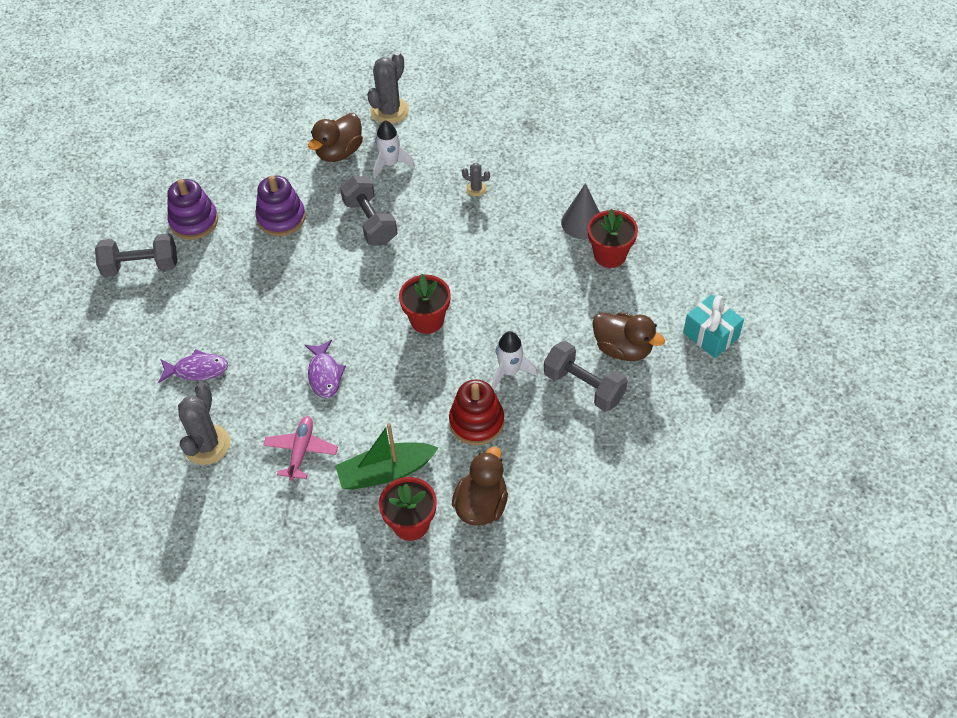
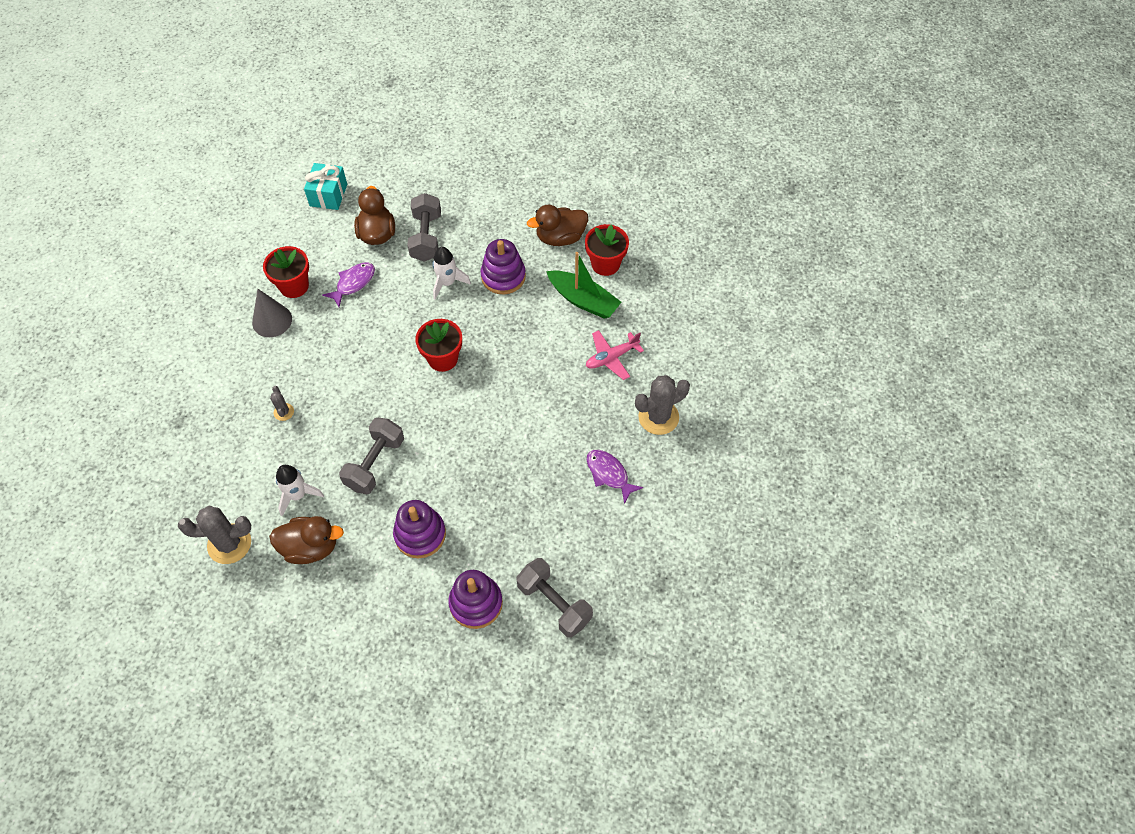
camera: 130 degrees left, 5 degrees up
purple fish [305,340,346,398] -> purple fish moved to [322,263,375,307]
red stacking toy [449,379,504,445] -> purple stacking toy [481,239,526,294]

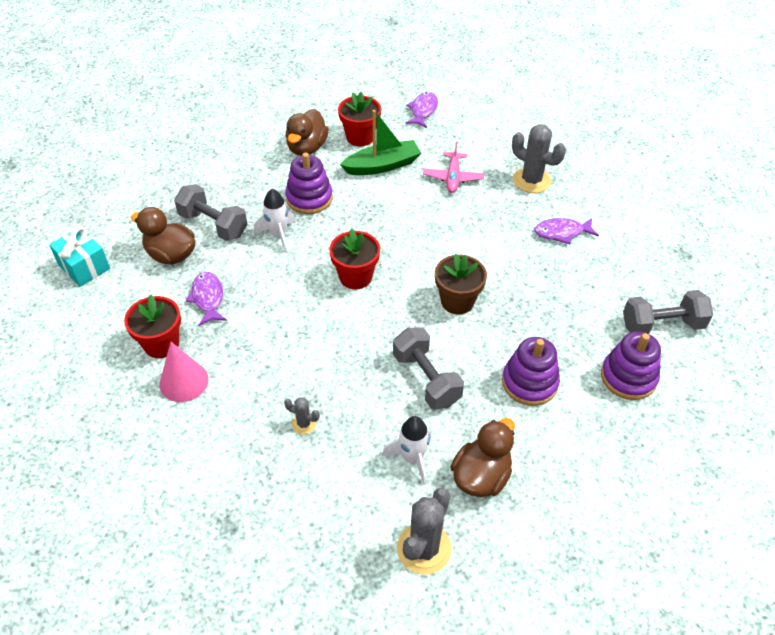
camera: 55 degrees left, 10 degrees down
grey cone [252,289,292,337] -> pink cone [160,342,209,402]
grey cactus [635,375,690,435] -> grey cactus turned 60 degrees counterclockwise [512,124,566,193]
none -> purple fish [405,92,438,128]
none -> brown flower pot [435,254,487,315]

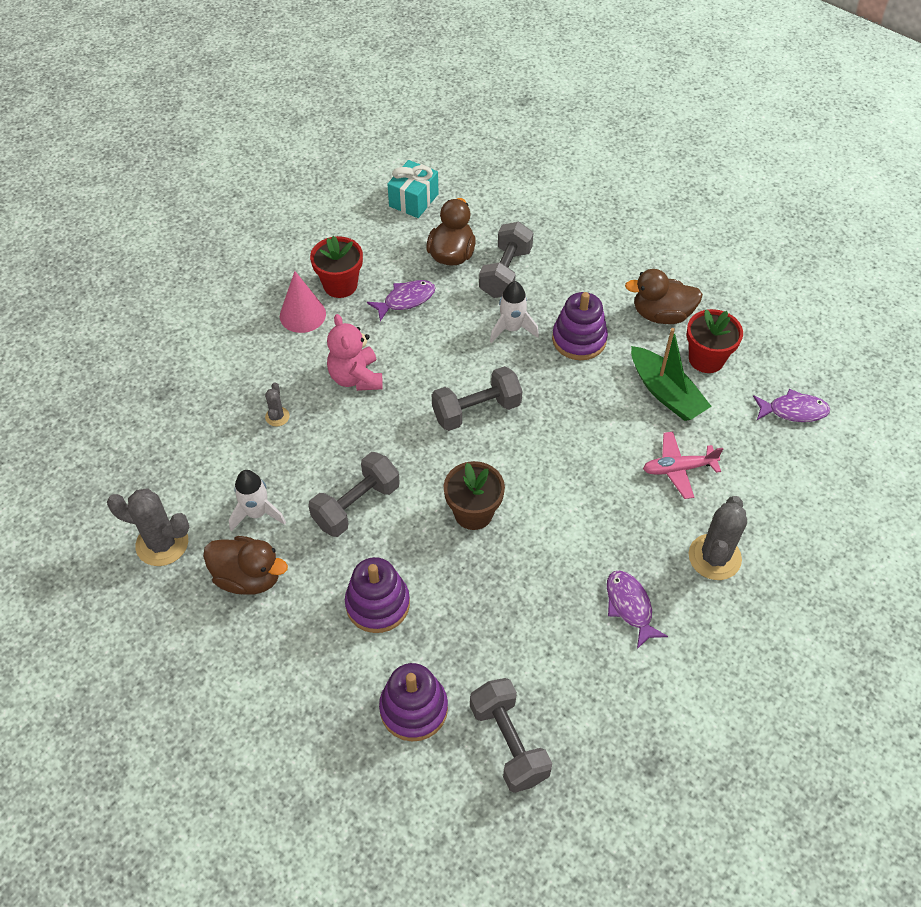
camera: 75 degrees right, 5 degrees up
red flower pot [329,229,380,289] -> grey dumbbell [432,366,522,431]
none -> pink teddy bear [327,314,383,391]

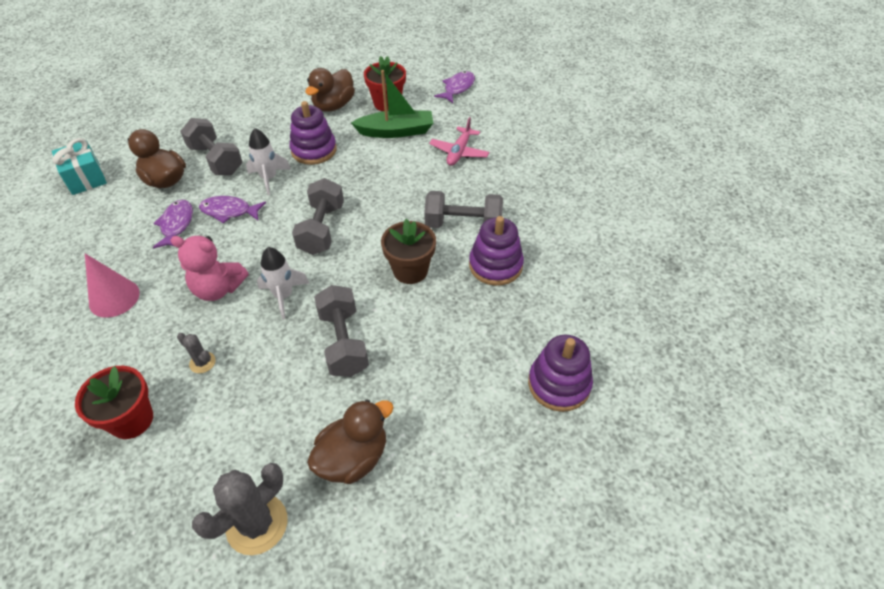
camera: 60 degrees left, 5 degrees down
white rocket [229,470,286,531] -> white rocket moved to [257,247,309,319]
red flower pot [310,236,363,298] -> red flower pot moved to [75,366,153,439]
purple stacking toy [345,557,410,633] -> purple stacking toy moved to [469,216,524,286]
grey dumbbell [470,678,552,793] -> grey dumbbell moved to [424,191,503,228]
purple fish [607,571,668,649] -> purple fish moved to [199,196,266,224]
grey cactus [689,496,747,580] -> none

